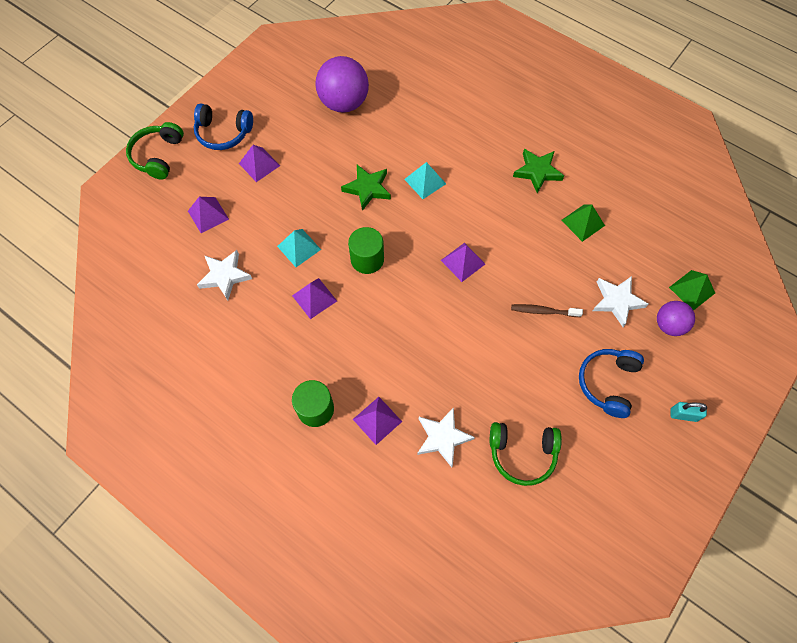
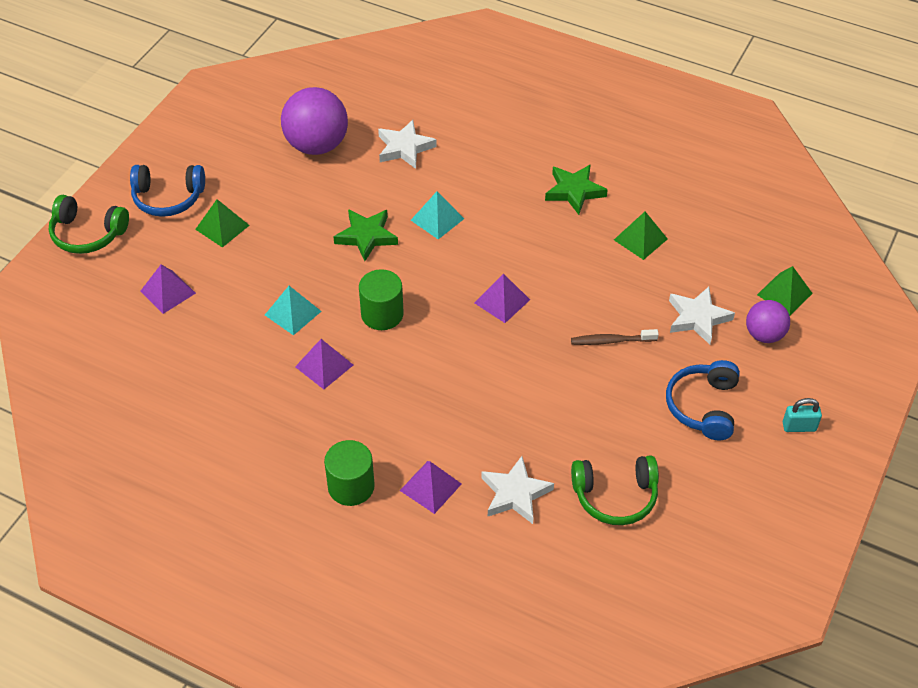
camera: 10 degrees left, 15 degrees down
green headphones [126,122,184,180] -> green headphones turned 75 degrees counterclockwise [49,195,129,254]
white star [197,250,252,300] -> white star moved to [378,120,437,169]
purple pyramid [239,145,280,182] -> green pyramid [195,199,250,248]

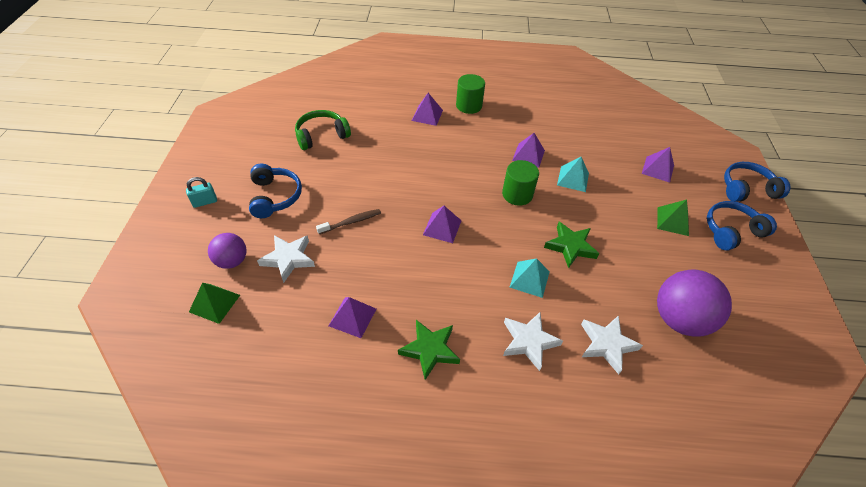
camera: 155 degrees right, 0 degrees up
green headphones [49,195,129,254] -> blue headphones [724,162,790,202]
white star [481,456,554,524] -> white star moved to [503,312,563,371]
green pyramid [614,212,668,260] -> purple pyramid [329,297,376,338]

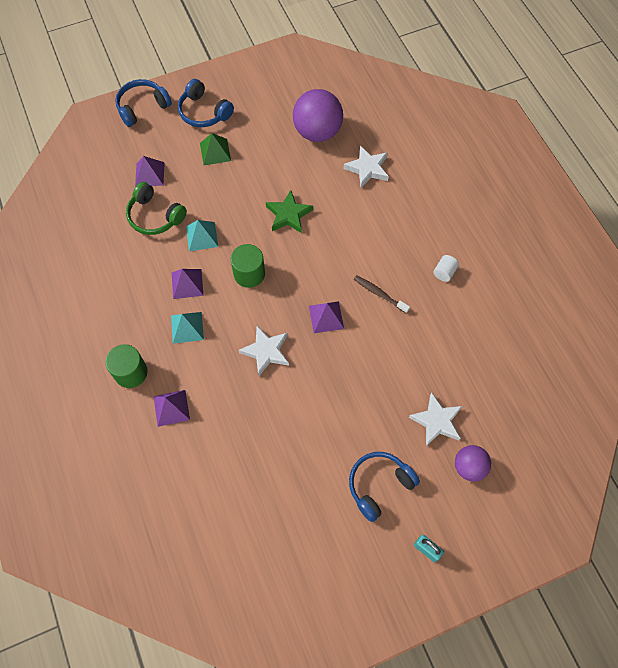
camera: 115 degrees left, 15 degrees up
green pyramid [189,283,240,324] -> none
green headphones [295,110,351,150] -> green headphones moved to [126,182,187,235]
brown toothbrush [316,209,381,234] -> brown toothbrush moved to [354,275,410,313]
purple pyramid [329,297,376,338] -> none
green star [398,320,460,380] -> white cylinder [433,255,459,282]
white star [503,312,563,371] -> white star moved to [239,326,289,376]
turquoise pyramid [509,258,550,298] -> turquoise pyramid moved to [171,312,204,344]
blue headphones [724,162,790,202] -> blue headphones turned 90 degrees clockwise [115,79,172,127]

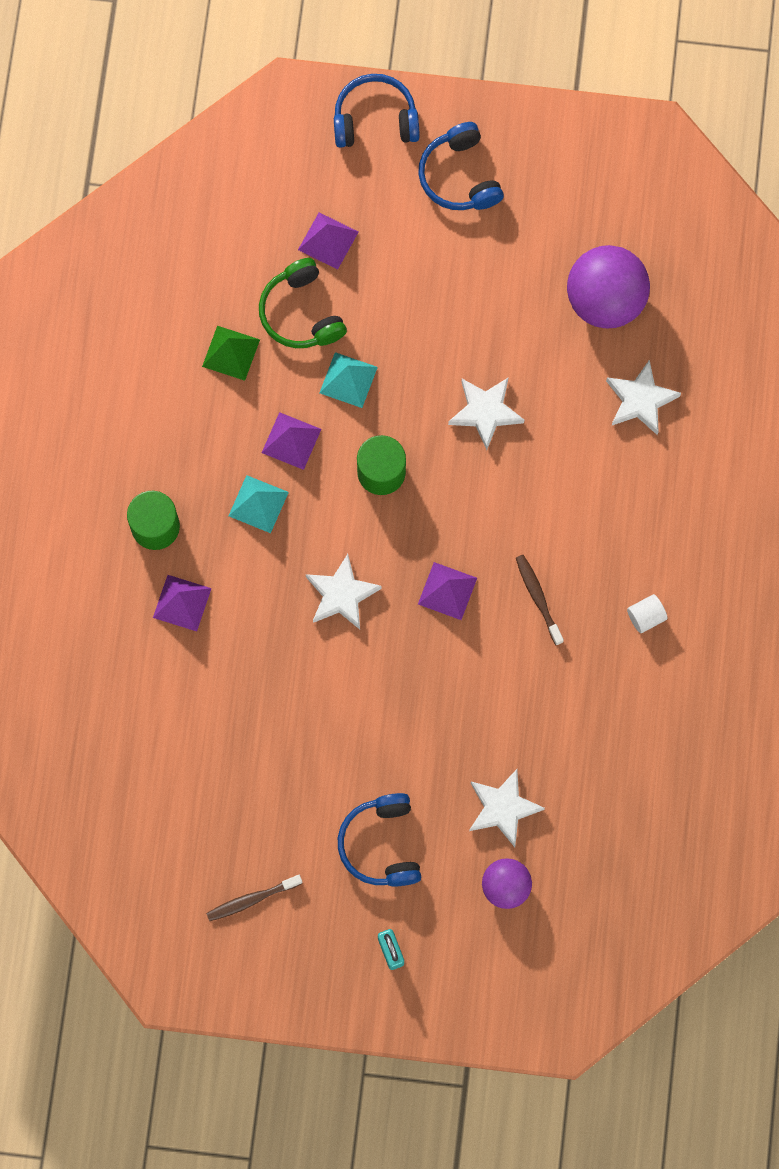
camera: 30 degrees right, 10 degrees up
green pyramid [200,133,231,165] -> green pyramid moved to [202,326,260,381]
green star [266,190,313,233] -> white star [448,378,524,450]
blue headphones [349,452,420,522] -> blue headphones turned 90 degrees counterclockwise [338,793,421,887]
none -> brown toothbrush [206,875,303,921]

